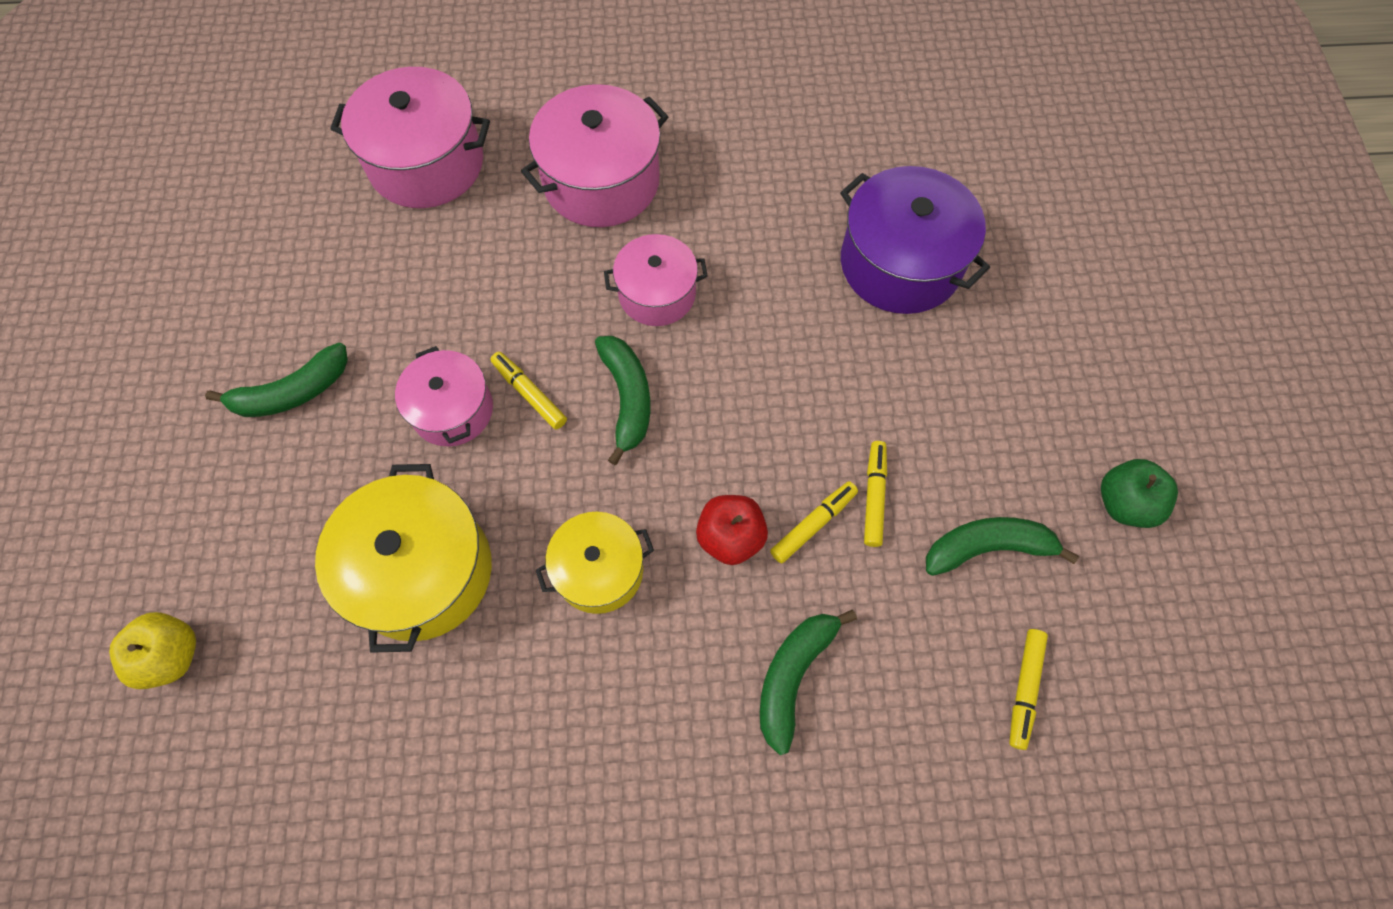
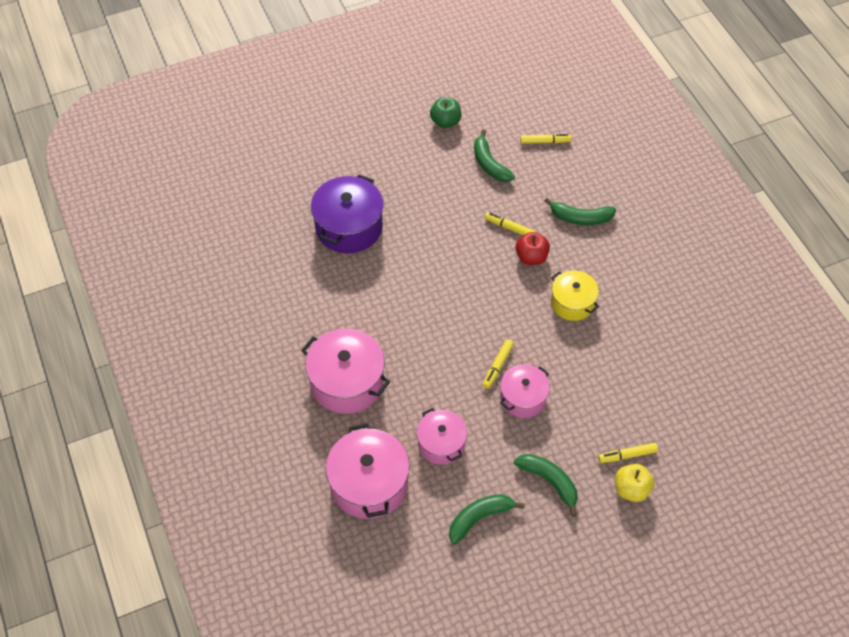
camera: 110 degrees left, 10 degrees down
yellow apple [109,612,196,689] -> yellow apple moved to [615,464,654,502]
yellow pot [315,464,492,653] -> none
green banana [595,336,650,465] -> green banana moved to [449,494,525,544]
pink pot [604,234,708,326] -> pink pot moved to [417,408,467,465]
yellow marker [864,441,887,547] -> yellow marker moved to [598,443,658,463]

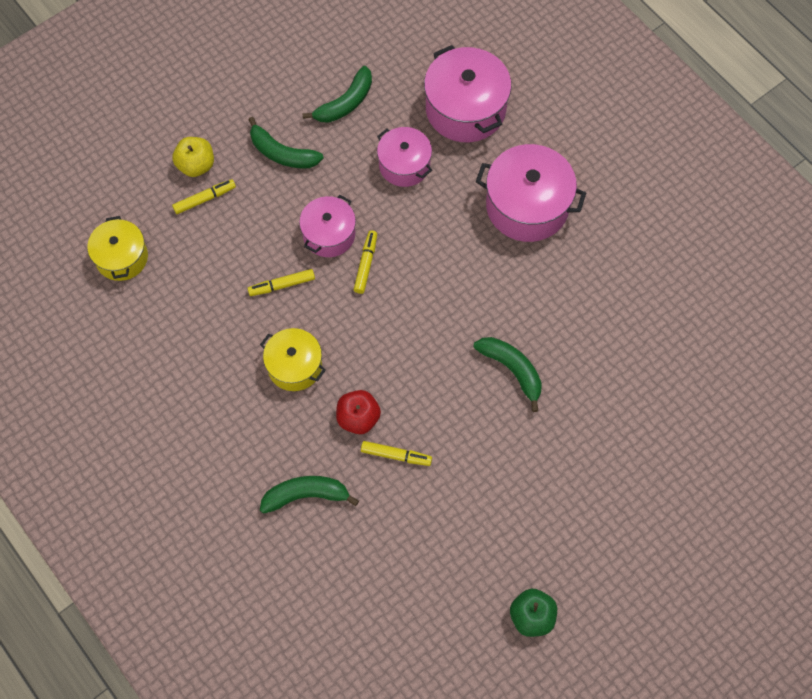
camera: 165 degrees right, 10 degrees up
purple pot [311,174,383,254] -> none
green banana [474,130,515,182] -> green banana moved to [474,337,542,412]
yellow marker [520,134,571,144] -> yellow marker moved to [247,269,315,296]
none -> yellow pot [87,216,148,281]

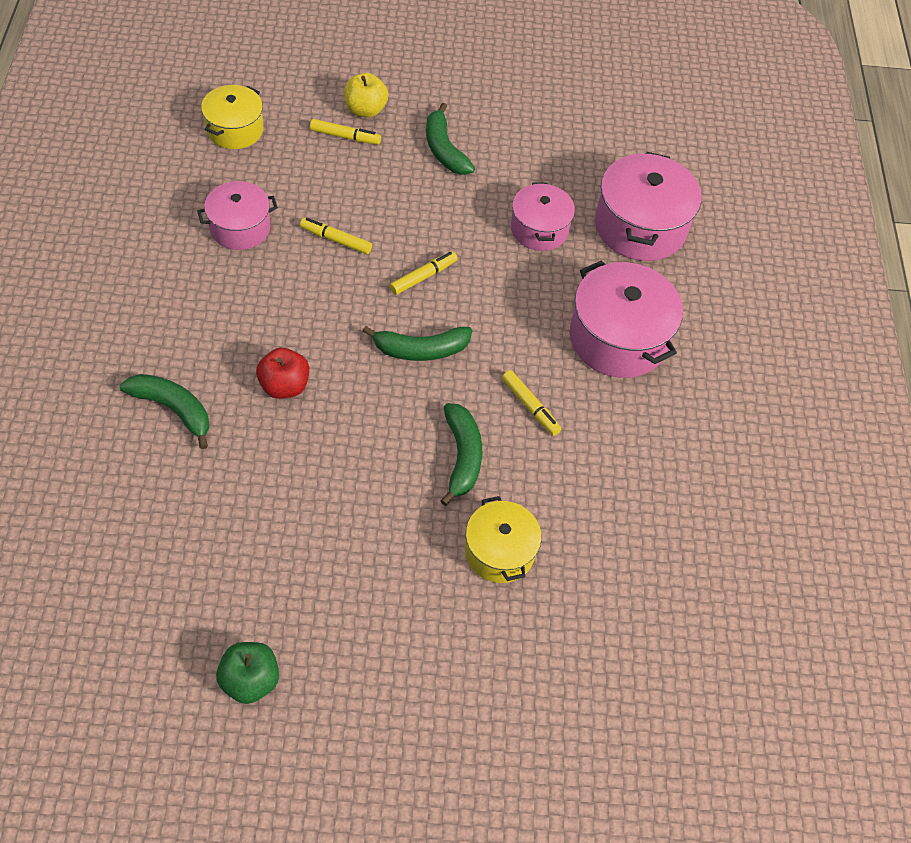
camera: 35 degrees right, 10 degrees down
yellow pot [260,328,326,391] -> yellow pot moved to [465,496,542,583]
pink pot [299,195,356,257] -> pink pot moved to [197,181,278,250]
green banana [302,66,372,123] -> green banana moved to [363,326,472,361]
yellow marker [361,441,432,466] -> yellow marker moved to [502,370,561,436]

